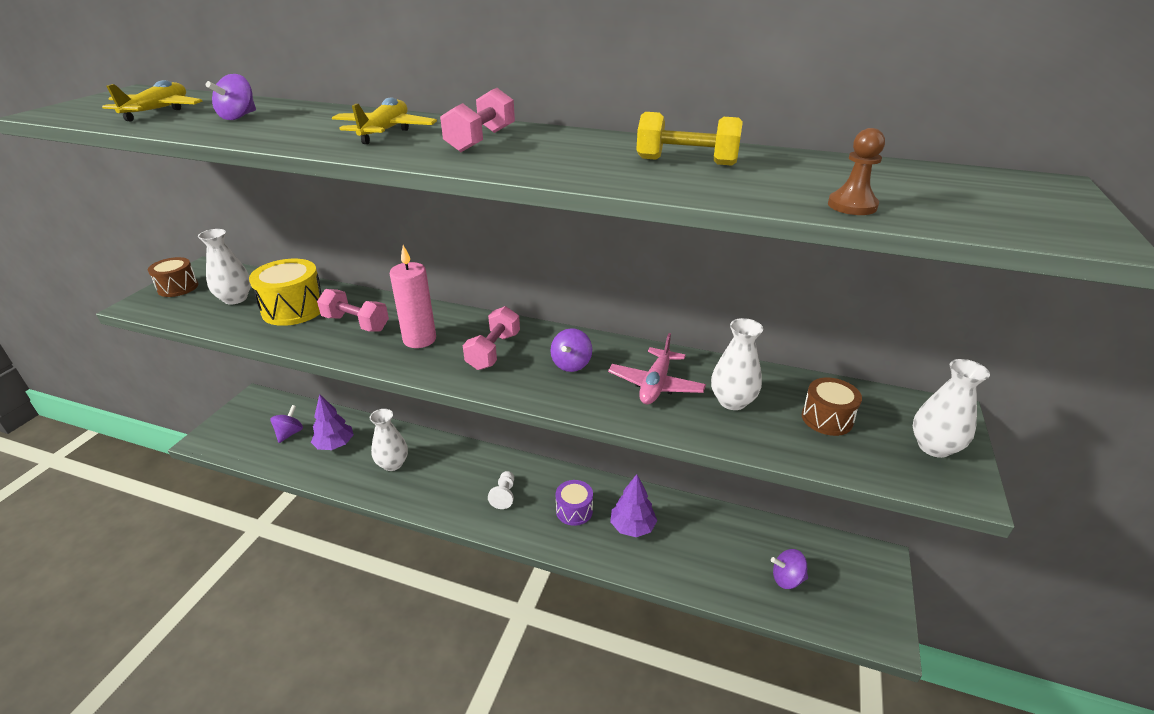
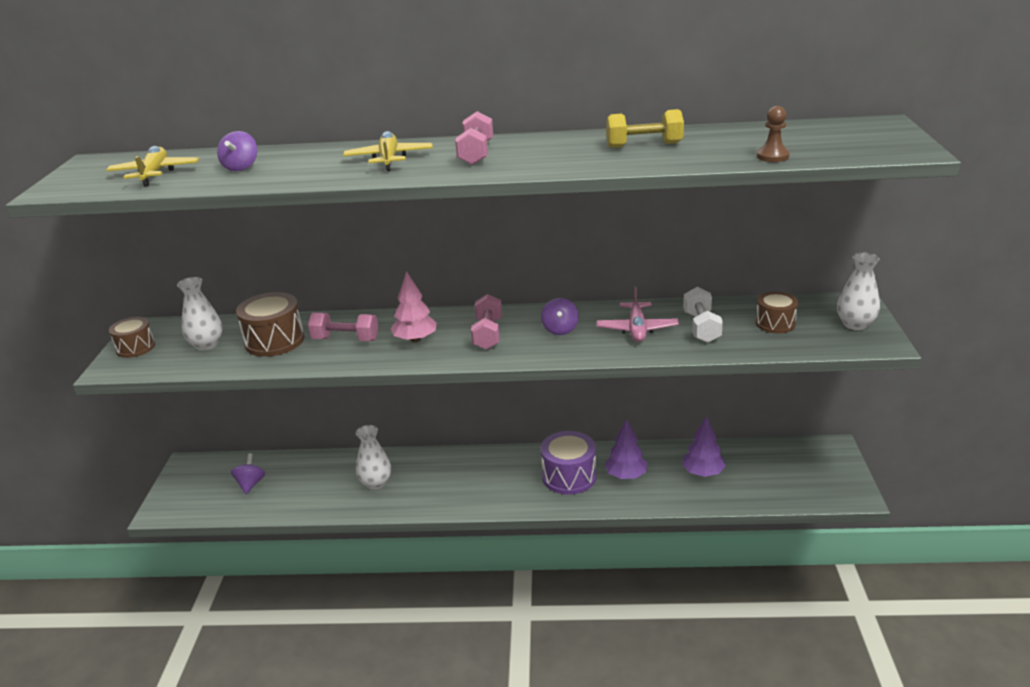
camera: 15 degrees left, 5 degrees down
yellow drum [249,259,321,326] -> brown drum [236,292,304,357]
purple tree [311,394,354,450] -> purple tree moved to [682,416,726,477]
pink candle [390,245,436,348] -> pink tree [390,271,437,342]
white pawn [488,471,514,509] -> none
purple drum [556,480,593,526] -> purple drum [540,431,596,495], size x1.57
white vase [711,318,763,410] -> white dumbbell [683,287,723,343]
purple spinning top [771,549,808,589] -> none

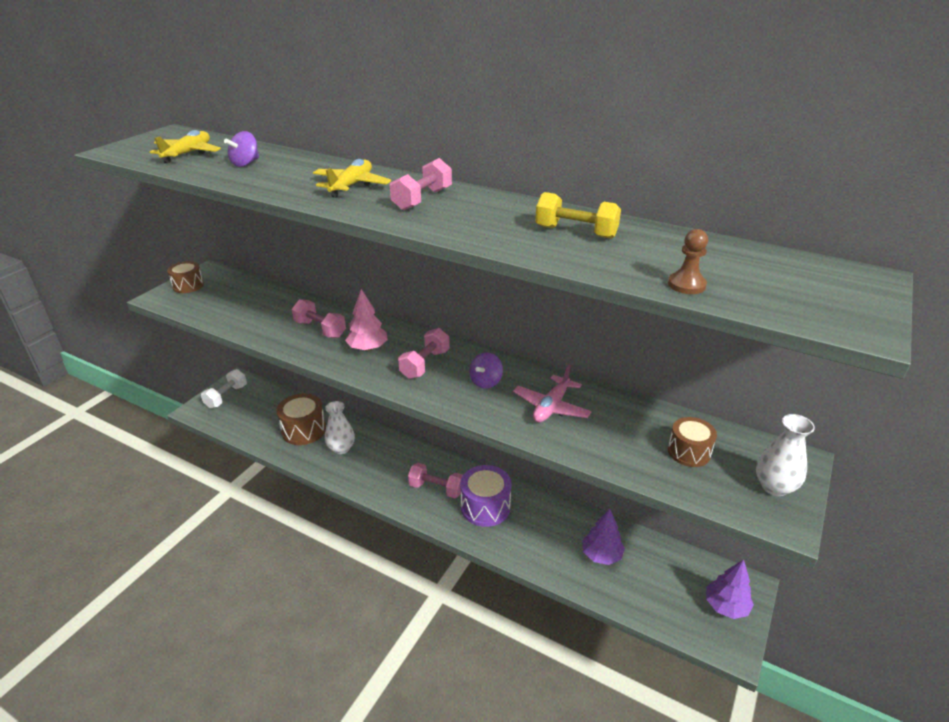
camera: 25 degrees right, 5 degrees up
white vase [177,277,222,350] -> none
purple spinning top [231,453,265,494] -> none
brown drum [236,292,304,357] -> brown drum moved to [276,393,326,445]
purple tree [605,419,647,479] -> purple tree moved to [706,559,754,619]
white dumbbell [683,287,723,343] -> white dumbbell moved to [201,369,247,408]
none -> pink dumbbell [408,463,463,498]

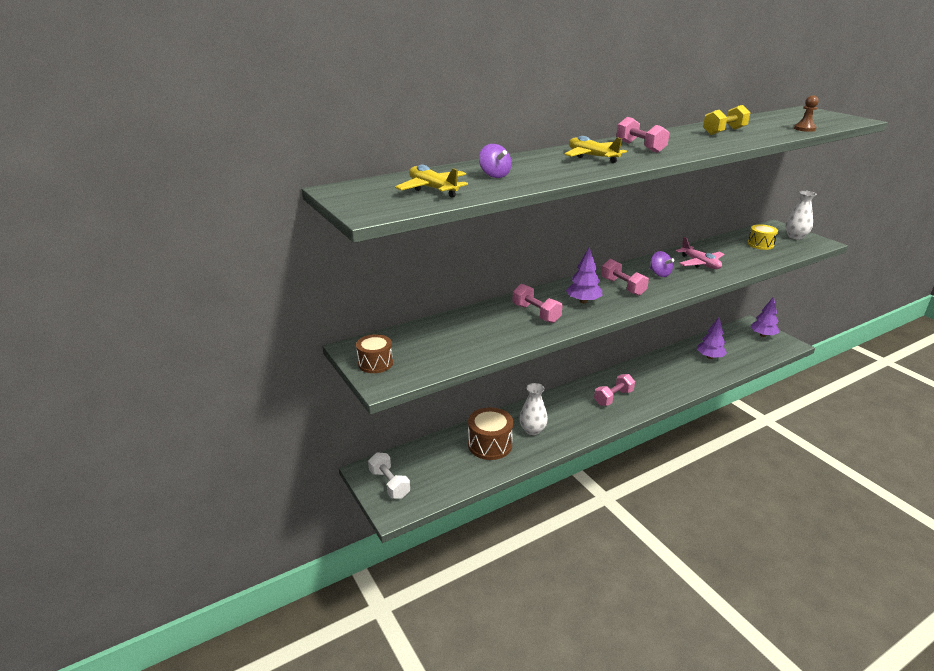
camera: 60 degrees left, 5 degrees down
pink dumbbell [292,299,346,338] -> pink dumbbell turned 75 degrees clockwise [513,284,563,323]
pink tree [345,289,388,351] -> purple tree [566,247,602,303]
purple drum [460,465,512,527] -> none
brown drum [668,417,717,467] -> yellow drum [748,224,778,250]

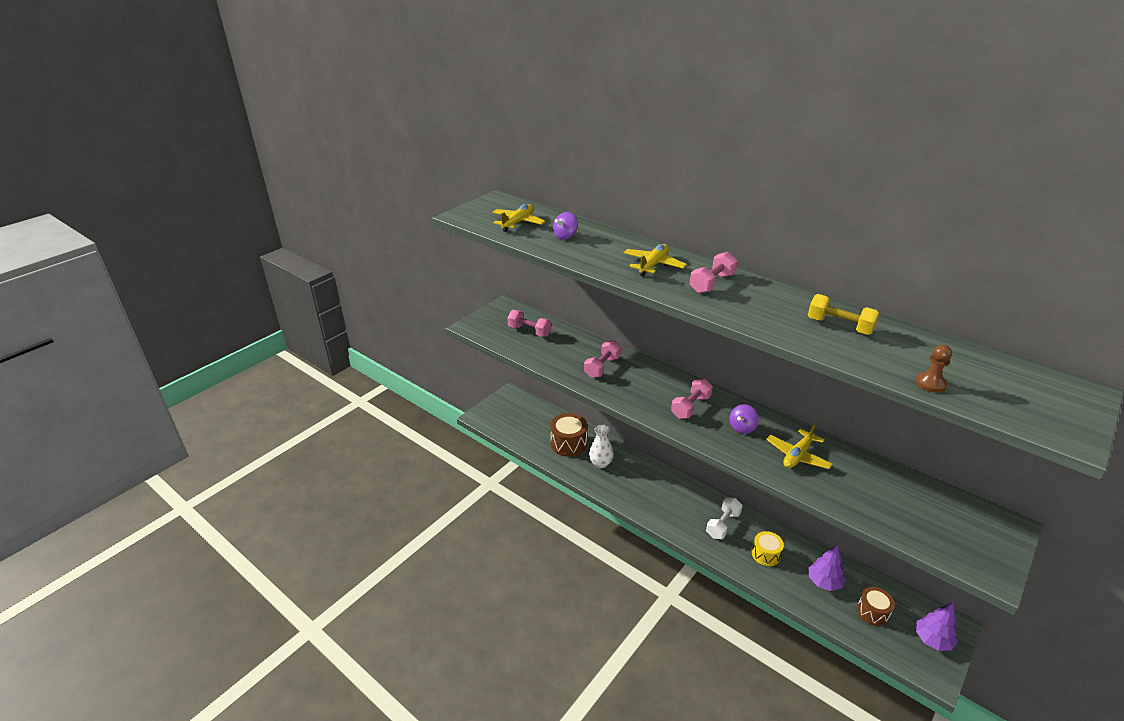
camera: 70 degrees right, 5 degrees up
brown drum [356,334,393,373] -> brown drum moved to [857,587,895,626]
white dumbbell [368,452,410,499] -> white dumbbell moved to [706,498,743,539]
purple tree [566,247,602,303] -> none
pink dumbbell [594,374,635,406] -> pink dumbbell moved to [507,310,551,337]
pink plane [675,237,724,269] -> yellow plane [766,422,833,469]
yellow drum [748,224,778,250] -> yellow drum moved to [752,531,784,566]
white vase [785,191,816,240] -> none

